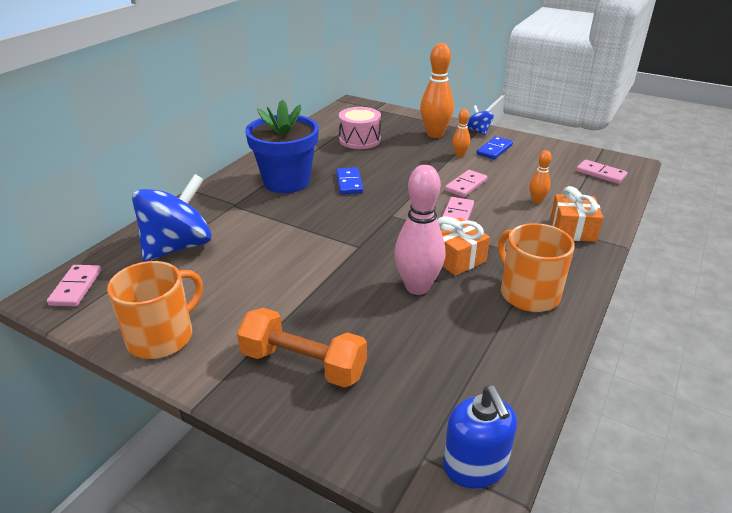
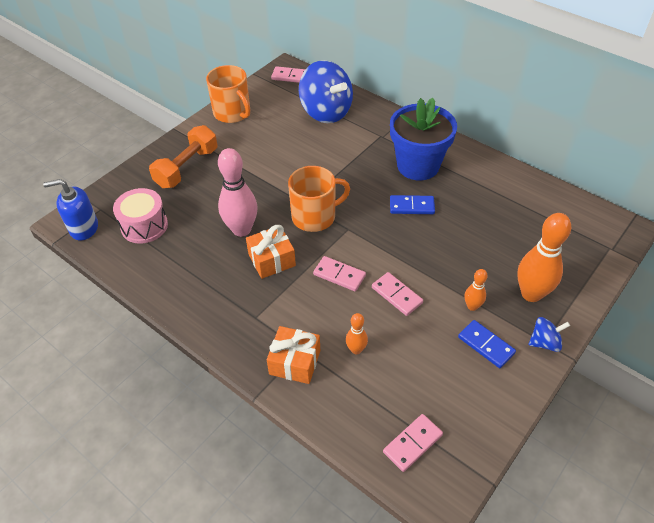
camera: 100 degrees right, 15 degrees up
pink drum [339,107,381,149] -> pink drum moved to [113,188,168,244]
orange mug [498,223,575,312] -> orange mug moved to [288,166,350,232]

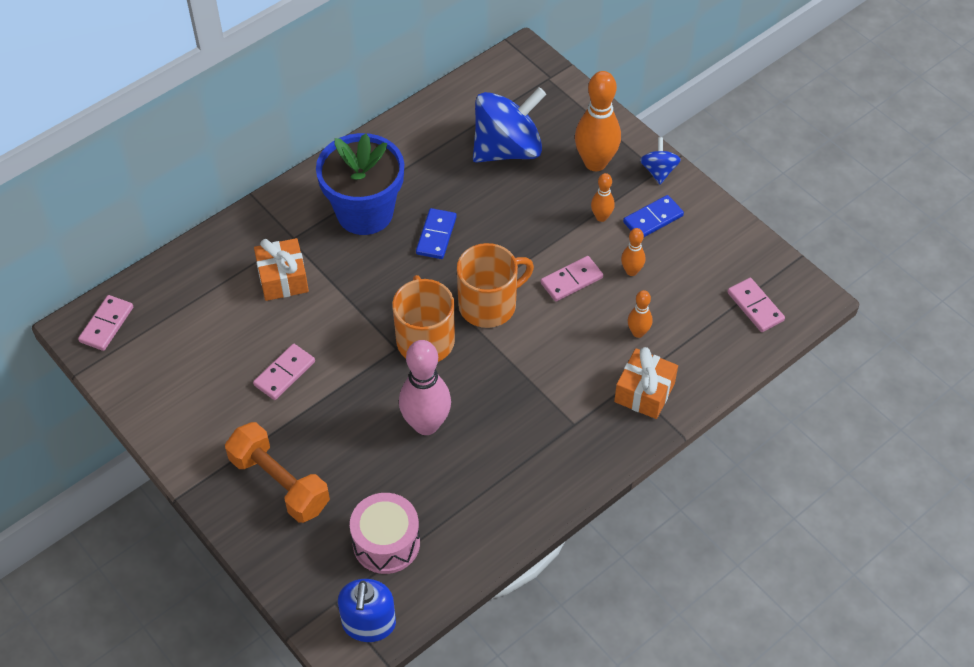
camera: 80 degrees left, 5 degrees up
orange mug [206,65,250,123] -> orange mug moved to [457,243,534,328]
orange gift [246,225,296,279] -> orange gift moved to [254,238,309,301]
blue spinning top [299,60,353,123] -> blue spinning top moved to [473,87,546,163]
pink domino [313,256,366,291] -> pink domino moved to [253,344,315,400]
none -> orange bowling pin [621,228,645,276]

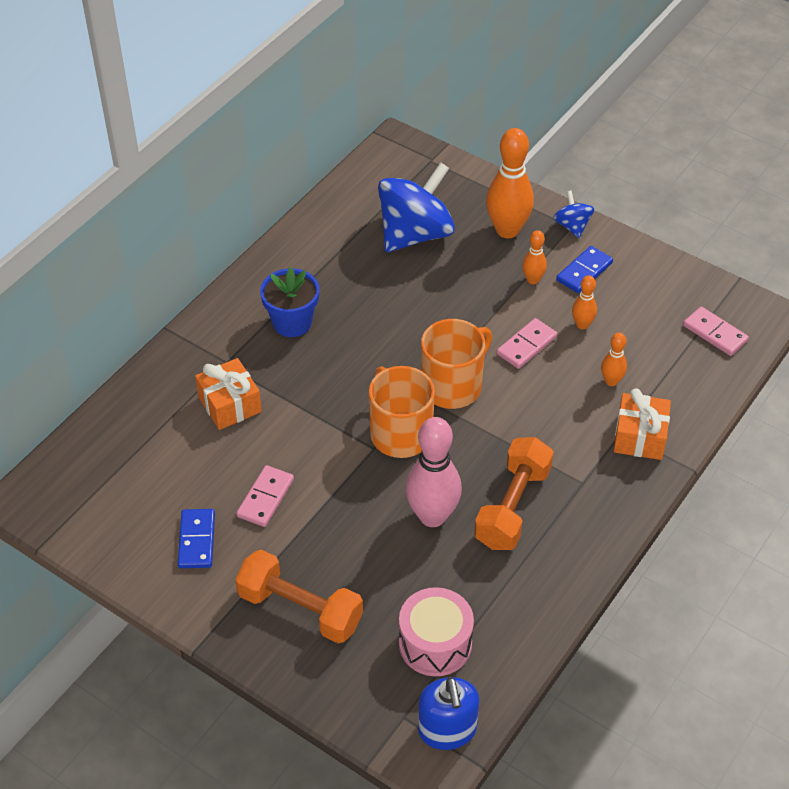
camera: 15 degrees left, 5 degrees down
pink domino [78,295,133,351] -> none
blue flower pot [316,133,404,235] -> blue flower pot [260,267,319,337], size x0.64
blue domino [416,208,457,259] -> blue domino moved to [178,509,215,568]
none -> orange dumbbell [474,437,554,550]

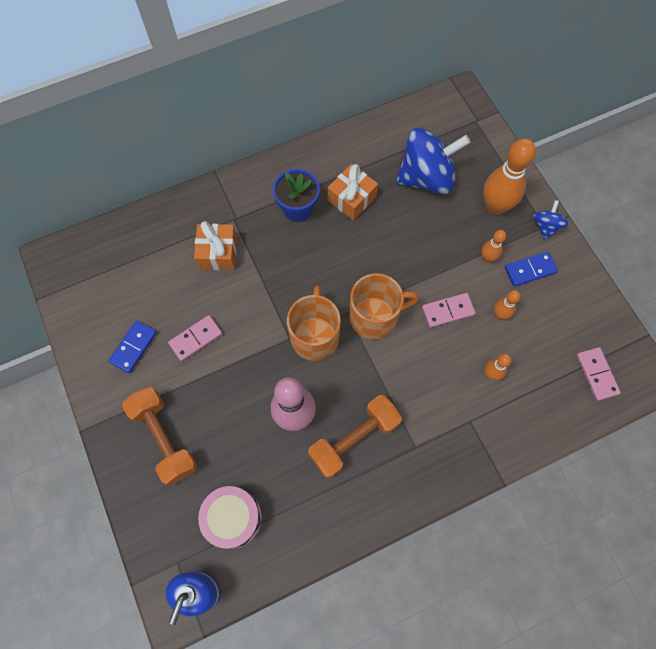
camera: 30 degrees right, 20 degrees up
orange gift [614,388,671,460] -> orange gift moved to [327,164,378,220]

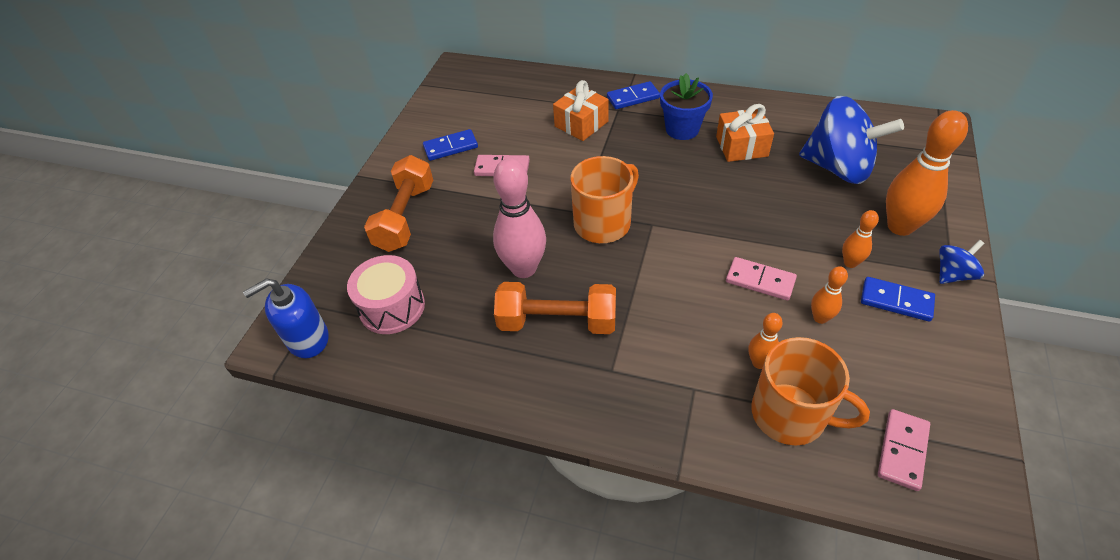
camera: 45 degrees right, 20 degrees down
orange mug [349,273,419,340] -> orange mug moved to [751,337,870,446]
none -> blue domino [607,81,660,109]

